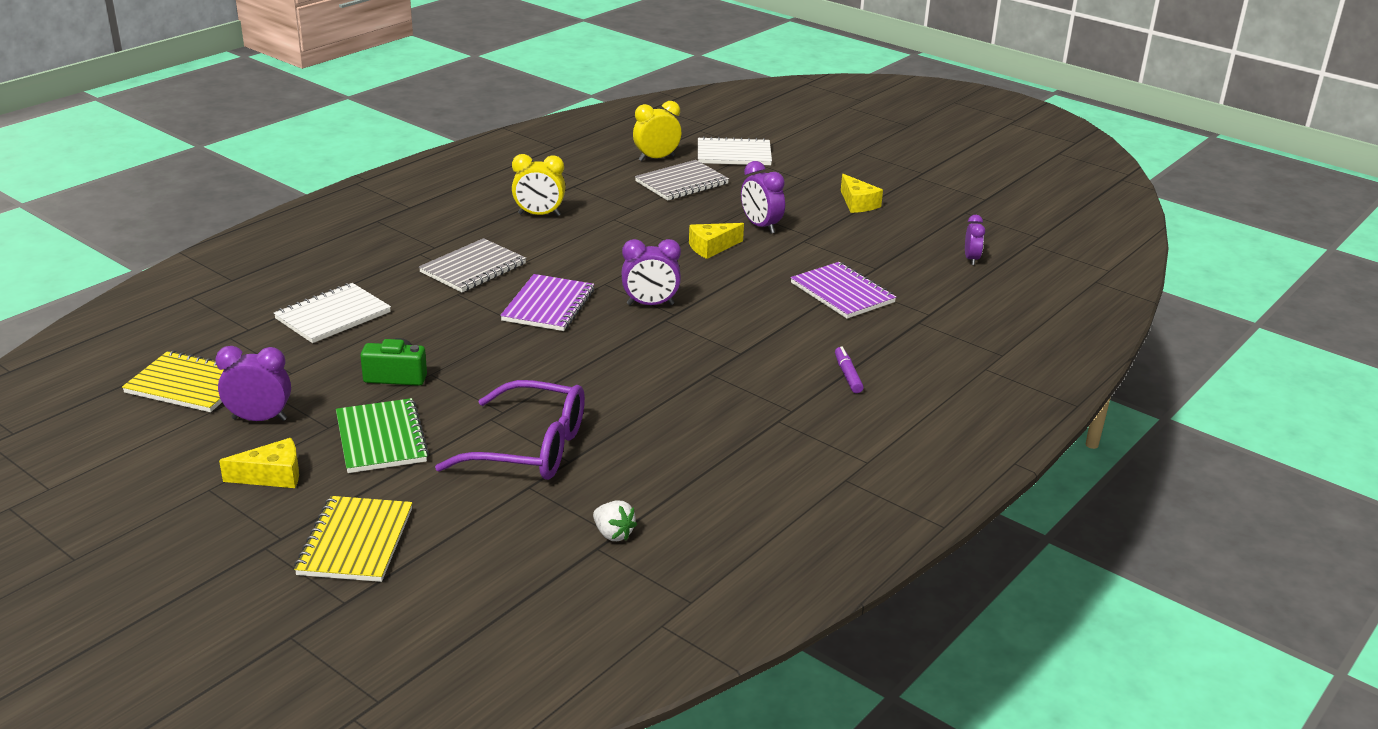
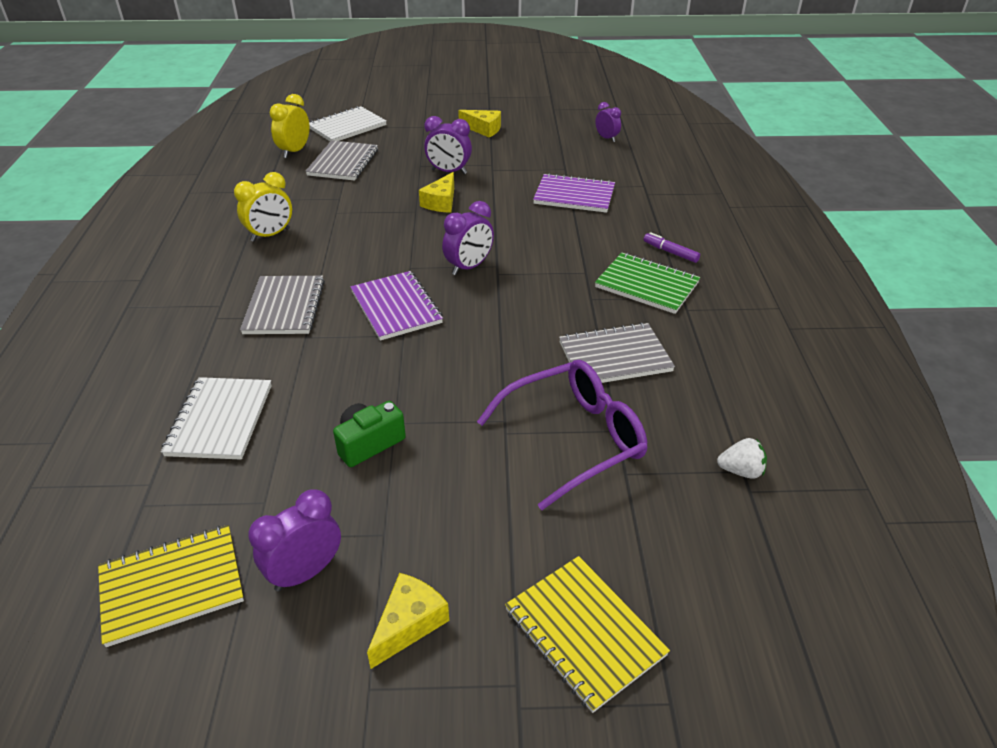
camera: 40 degrees left, 10 degrees up
green notebook [336,398,429,473] -> green notebook moved to [595,253,700,314]
none -> grey notebook [559,323,675,383]

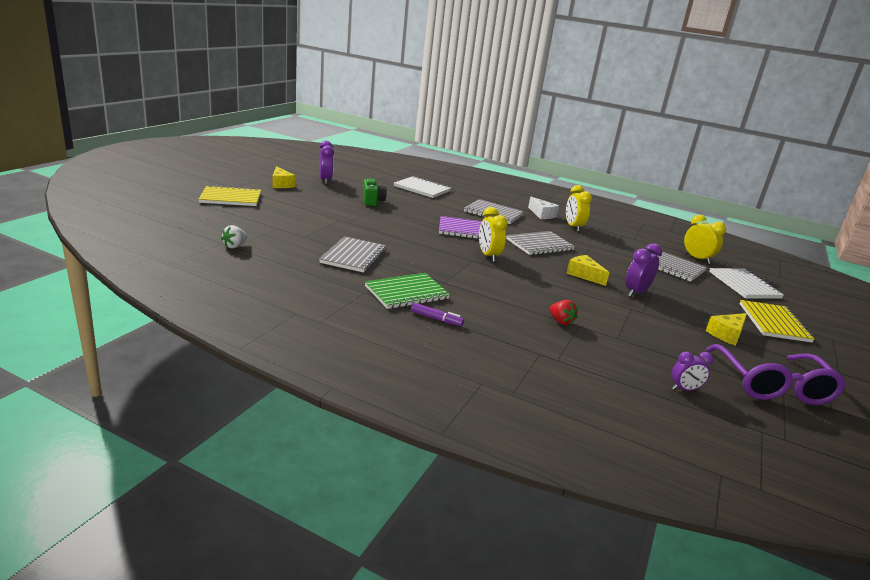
camera: 115 degrees right, 15 degrees down
yellow notebook [98,525,244,647] -> yellow notebook moved to [740,300,815,343]
purple clock [442,201,494,275] -> yellow clock [479,207,508,262]
purple glasses [477,360,648,510] -> purple glasses moved to [706,344,847,405]
purple notebook [533,173,615,213] -> red strawberry [549,300,578,325]
purple marker [643,232,700,263] -> purple marker turned 45 degrees clockwise [411,303,464,326]
none -> grey notebook [506,231,575,255]
none -> white cheese [528,197,559,219]

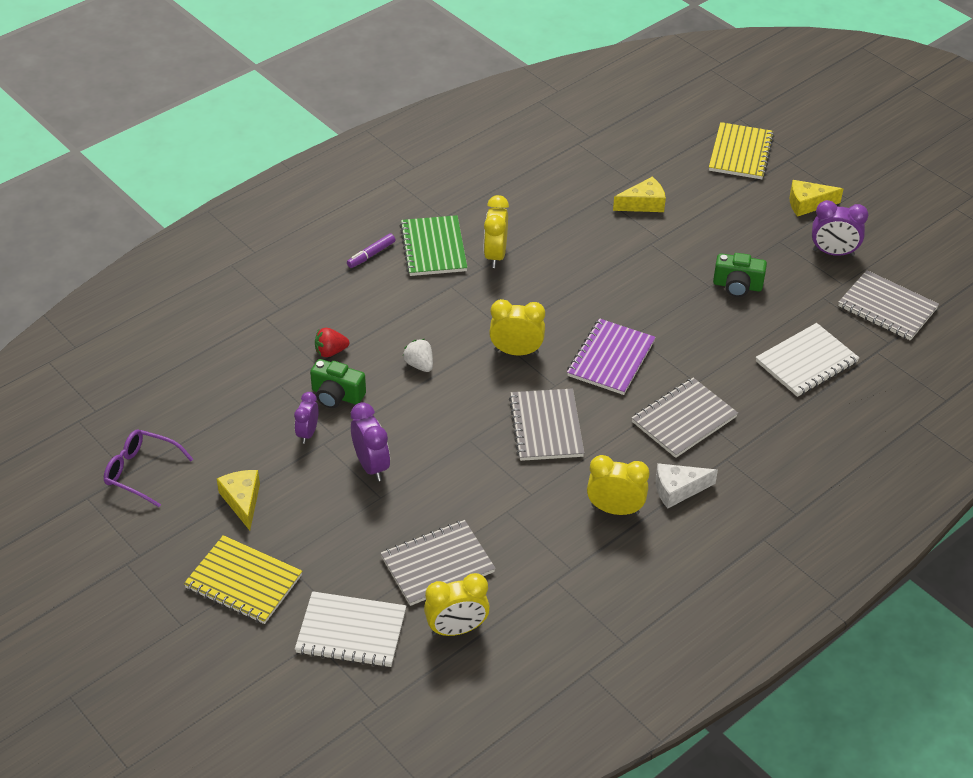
camera: 115 degrees right, 20 degrees up
white strawberry [221,225,248,248] -> white strawberry moved to [403,339,433,372]
grey notebook [319,236,386,273] -> grey notebook moved to [838,270,939,341]
yellow cheese [566,255,609,286] -> yellow cheese moved to [613,177,666,212]
purple clock [672,352,714,391] -> purple clock moved to [294,392,319,444]
purple glasses [706,344,847,405] -> purple glasses [104,429,193,507], size x0.63
none -> green camera [310,359,366,408]
none -> yellow clock [484,195,509,268]

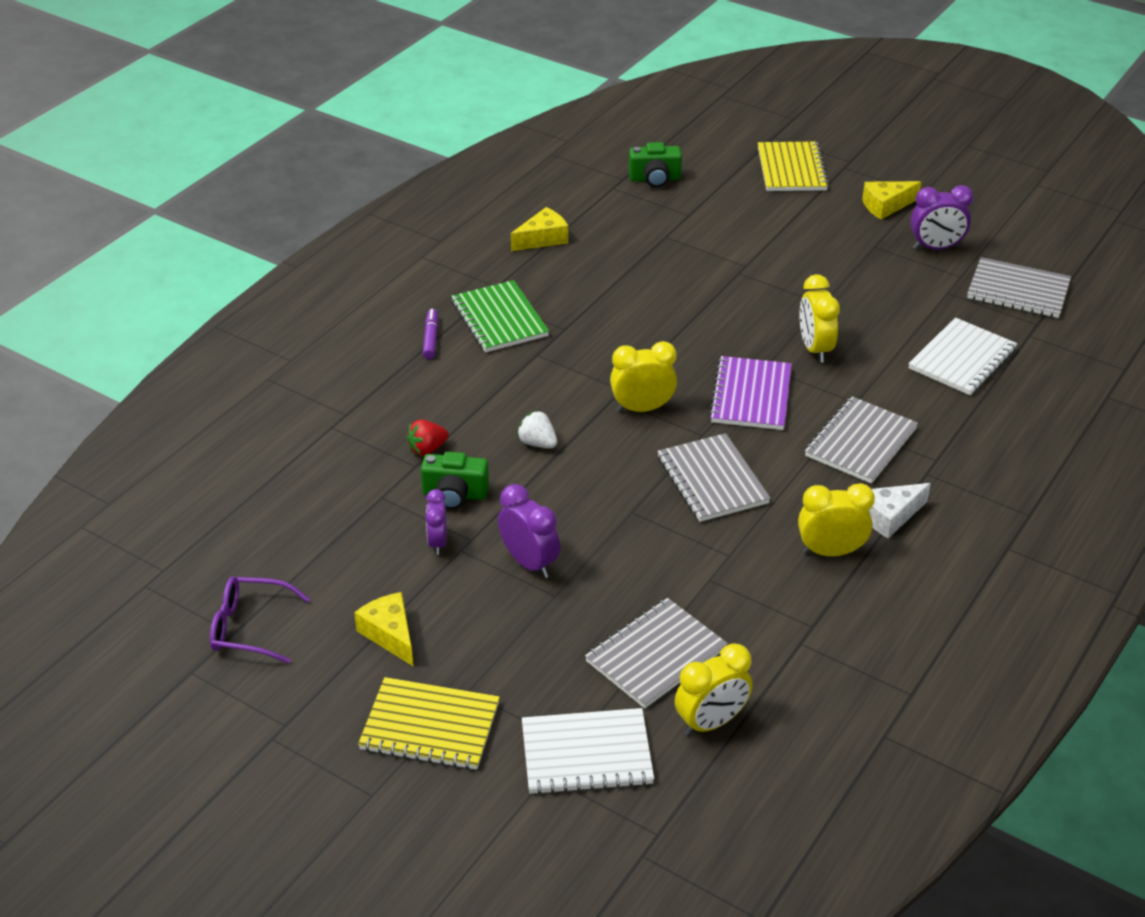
camera: 15 degrees left, 5 degrees down
purple marker [347,233,395,268] -> purple marker turned 150 degrees clockwise [423,309,438,359]
yellow clock [484,195,509,268] -> yellow clock moved to [799,274,840,363]
yellow cheese [613,177,666,212] -> yellow cheese moved to [511,207,568,251]
green camera [713,253,767,297] -> green camera moved to [629,142,682,188]

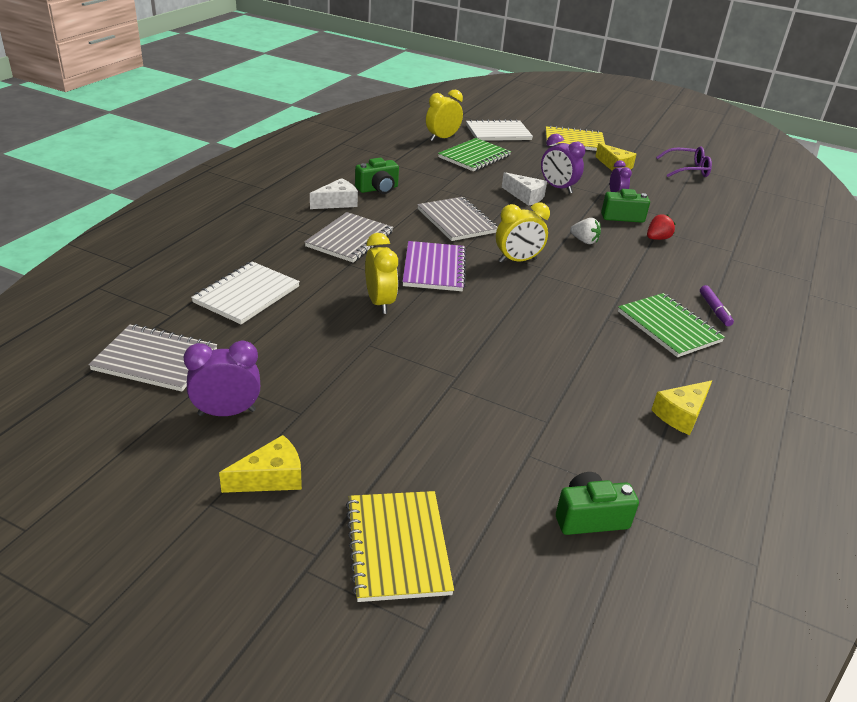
camera: 170 degrees right, 5 degrees down
grey notebook [585,598,728,708] -> green notebook [438,138,511,171]
yellow clock [798,483,875,556] -> green camera [355,158,399,194]
none -> white cheese [502,172,547,206]

